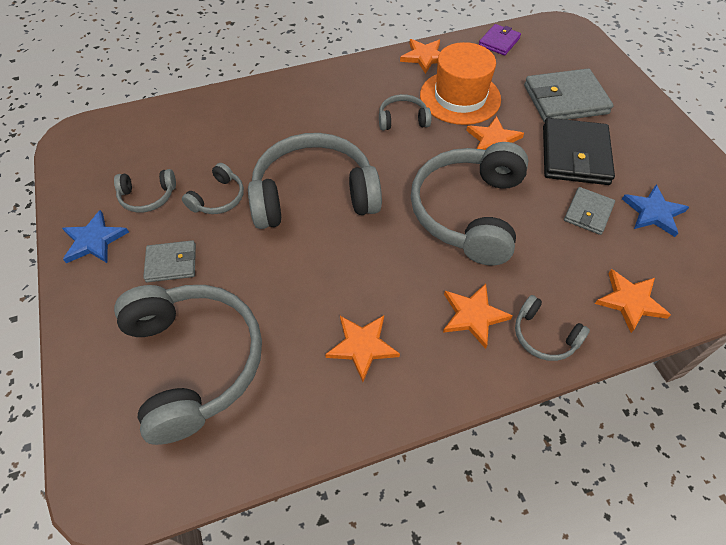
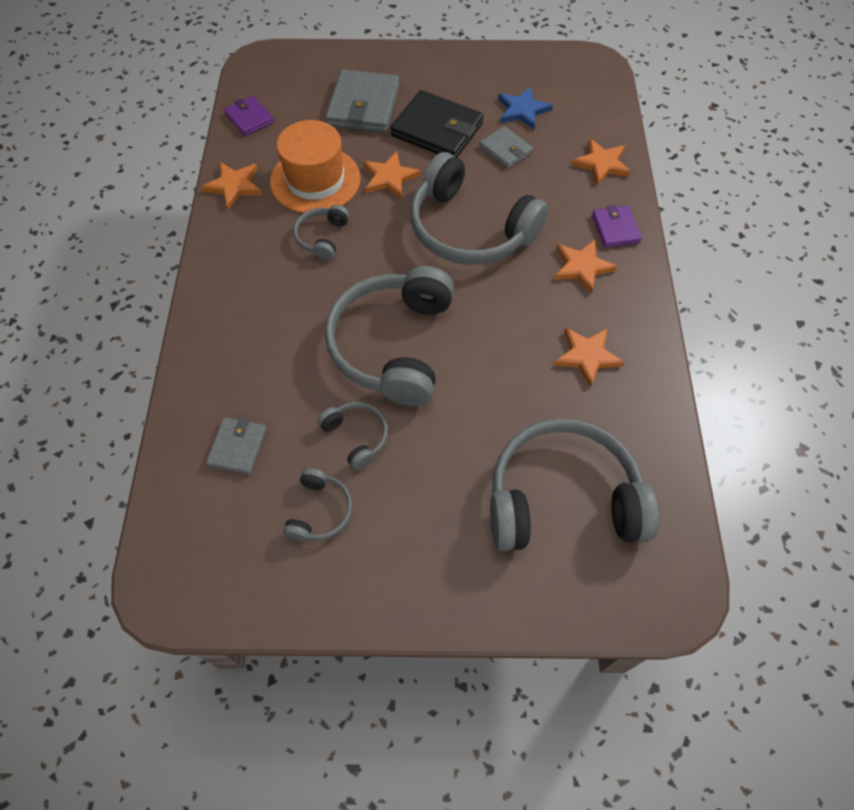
camera: 70 degrees left, 5 degrees up
blue star [62,210,129,263] -> none
grey wallet [143,240,196,282] -> grey wallet moved to [206,417,267,475]
grey headphones [515,295,590,361] -> purple wallet [592,205,642,248]

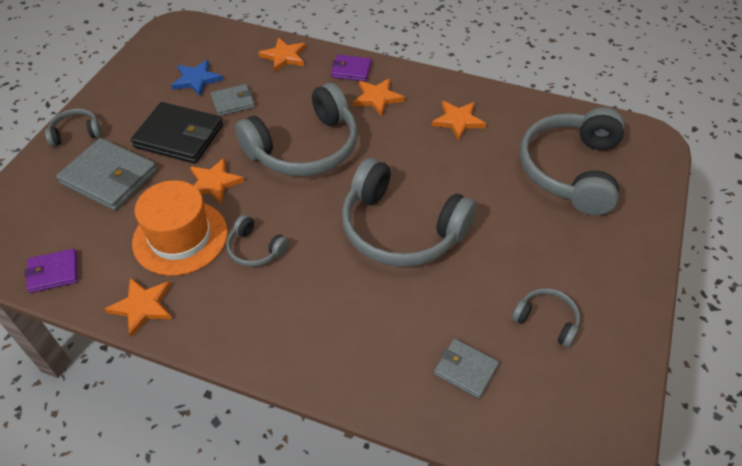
camera: 70 degrees left, 10 degrees down
grey headphones [317,402,388,470] -> grey headphones moved to [45,108,102,147]
black wallet [390,90,484,158] -> black wallet turned 60 degrees clockwise [131,102,223,164]

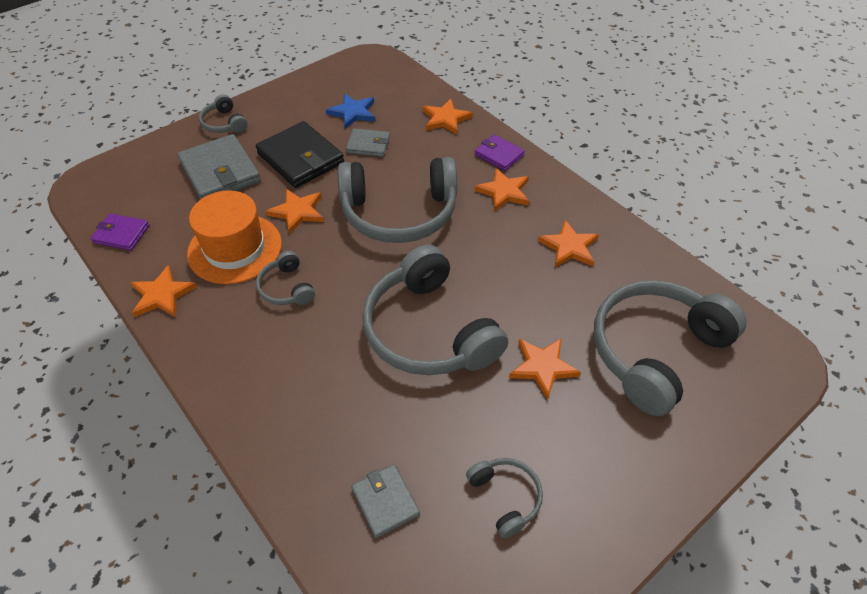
camera: 30 degrees right, 0 degrees up
grey headphones [45,108,102,147] -> grey headphones turned 135 degrees counterclockwise [199,94,248,133]
none -> orange star [509,338,581,400]

